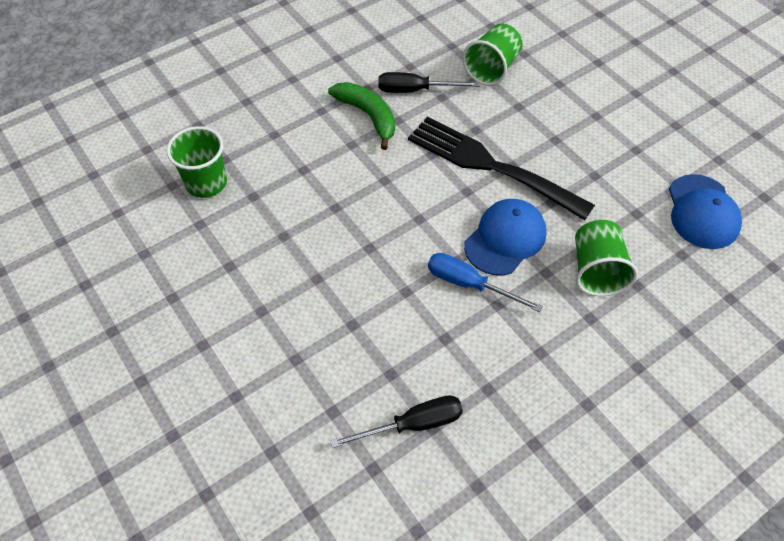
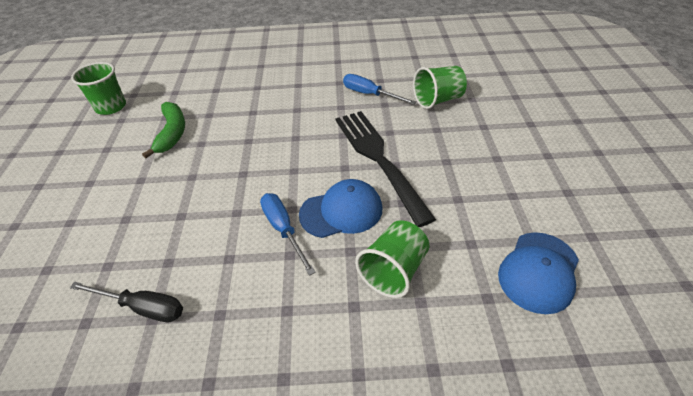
camera: 35 degrees right, 10 degrees down
green cup [167,126,227,198] -> green cup moved to [71,62,126,115]
green banana [328,82,395,150] -> green banana moved to [142,102,185,158]
black screwdriver [378,72,480,93] -> blue screwdriver [343,74,416,105]

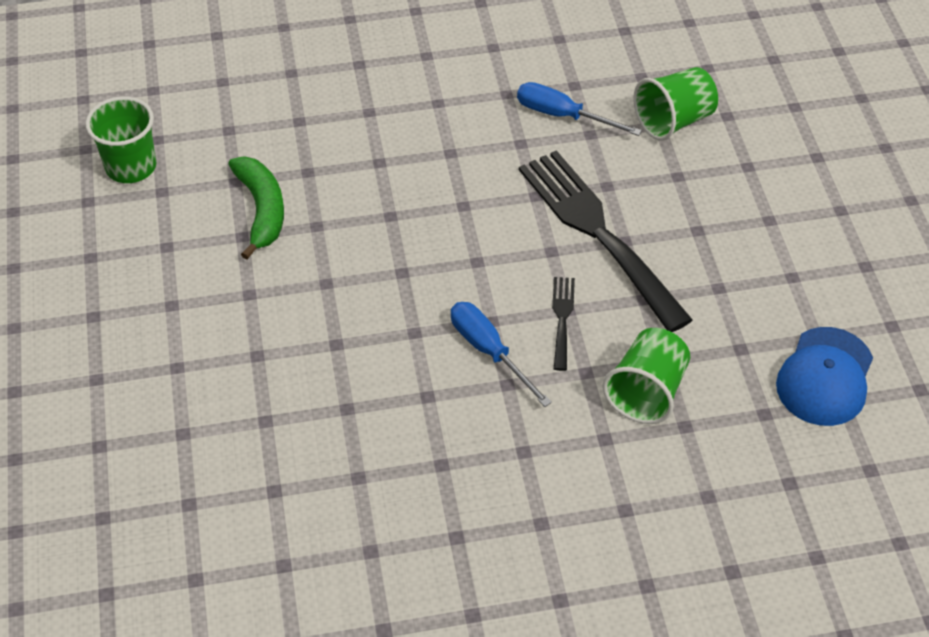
camera: 10 degrees left, 5 degrees up
black screwdriver [70,282,183,322] -> none
blue cap [299,179,382,238] -> black fork [552,277,575,371]

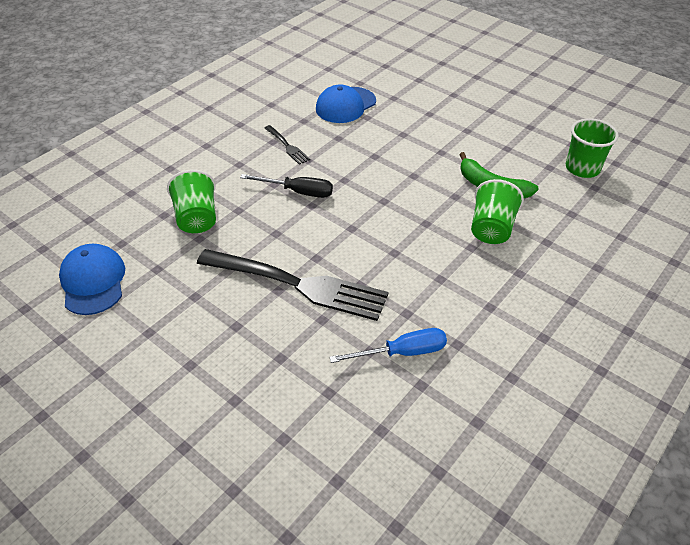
camera: 140 degrees right, 5 degrees down
blue screwdriver [451,302,552,407] -> black screwdriver [240,174,333,198]
black fork [552,277,575,371] -> black fork moved to [265,125,310,165]
green cup [633,67,718,141] -> green cup moved to [471,179,524,244]
none -> blue cap [316,84,376,123]

